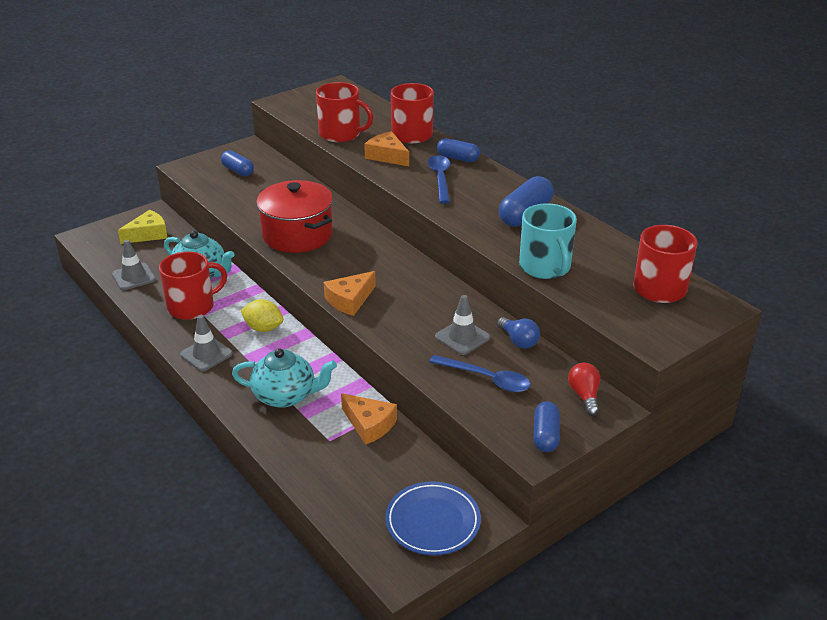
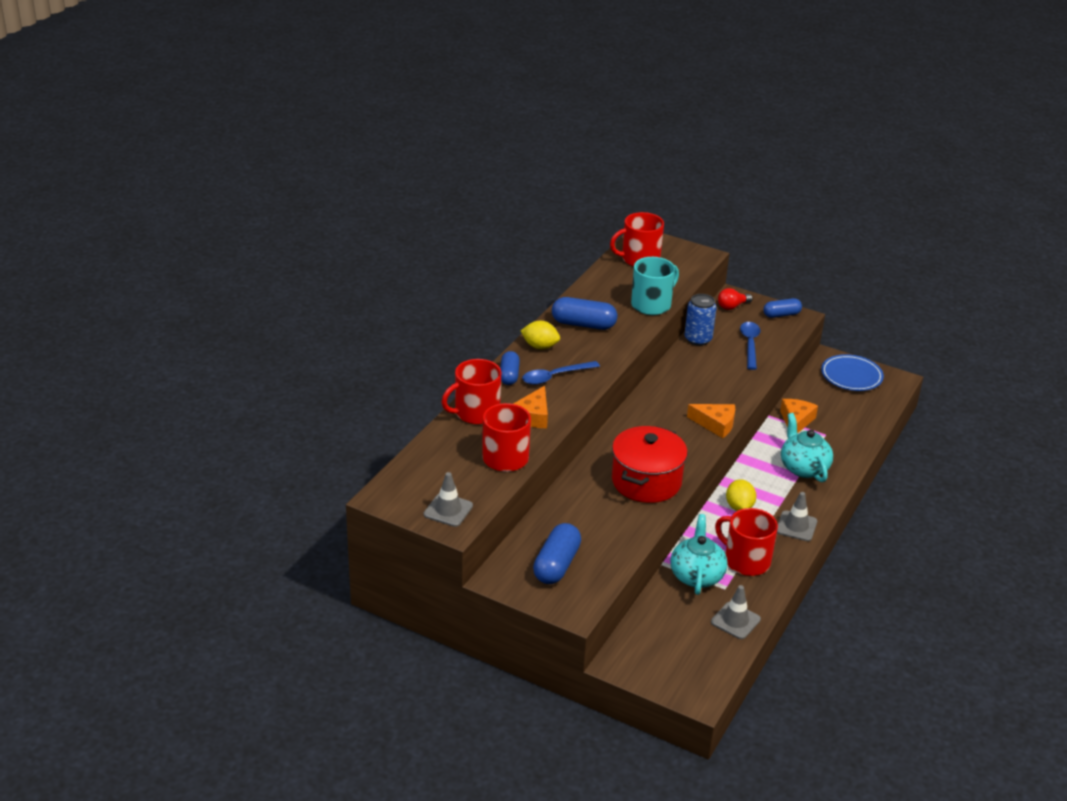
camera: 115 degrees left, 0 degrees up
yellow cheese [118,210,167,244] -> none
blue capsule [221,150,254,176] -> blue capsule [533,523,581,584], size x1.54
grey traffic cone [435,295,490,355] -> grey traffic cone moved to [424,472,473,527]
blue light bulb [497,317,540,348] -> blue can [685,294,717,346]
none -> yellow lemon [521,321,560,349]

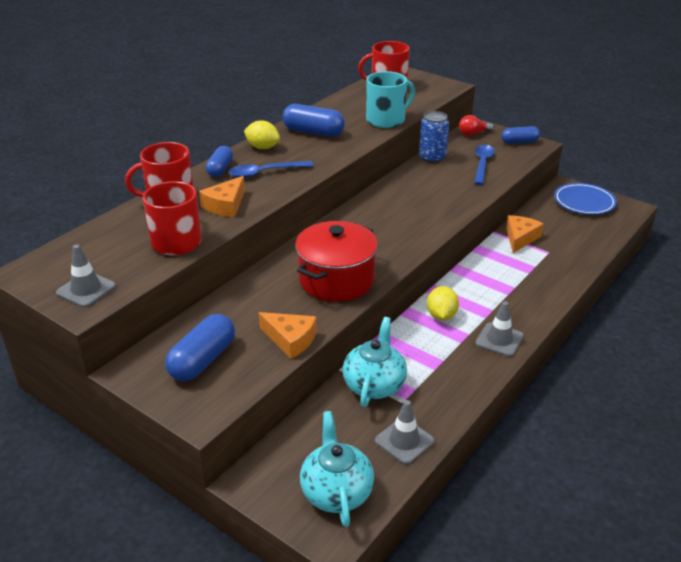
camera: 10 degrees right, 0 degrees up
orange cheese [687,404,735,438] -> orange cheese moved to [259,312,317,359]
red mug [715,508,778,576] -> none
turquoise teapot [781,413,833,482] -> turquoise teapot moved to [300,411,374,527]

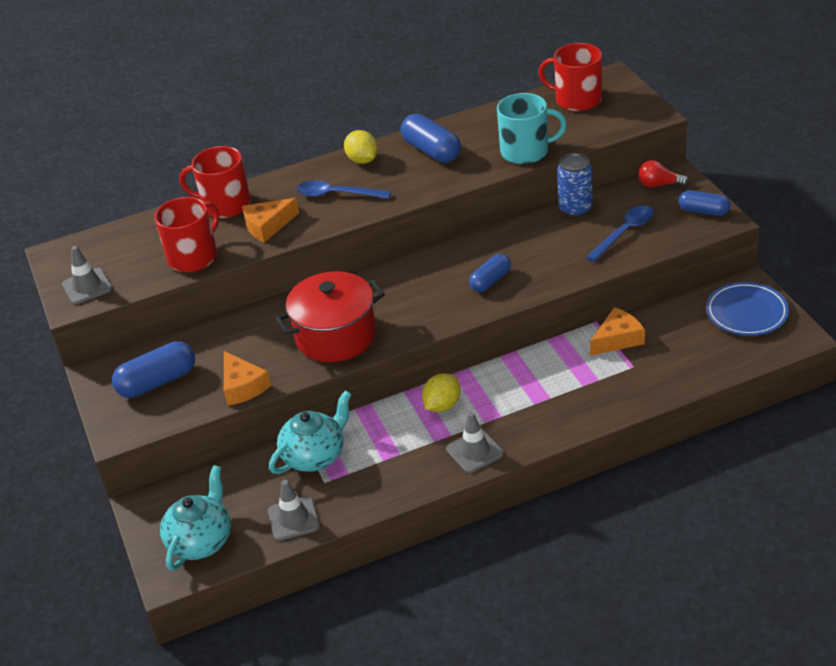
camera: 35 degrees right, 5 degrees up
blue capsule [206,146,233,177] -> blue capsule moved to [469,254,511,292]

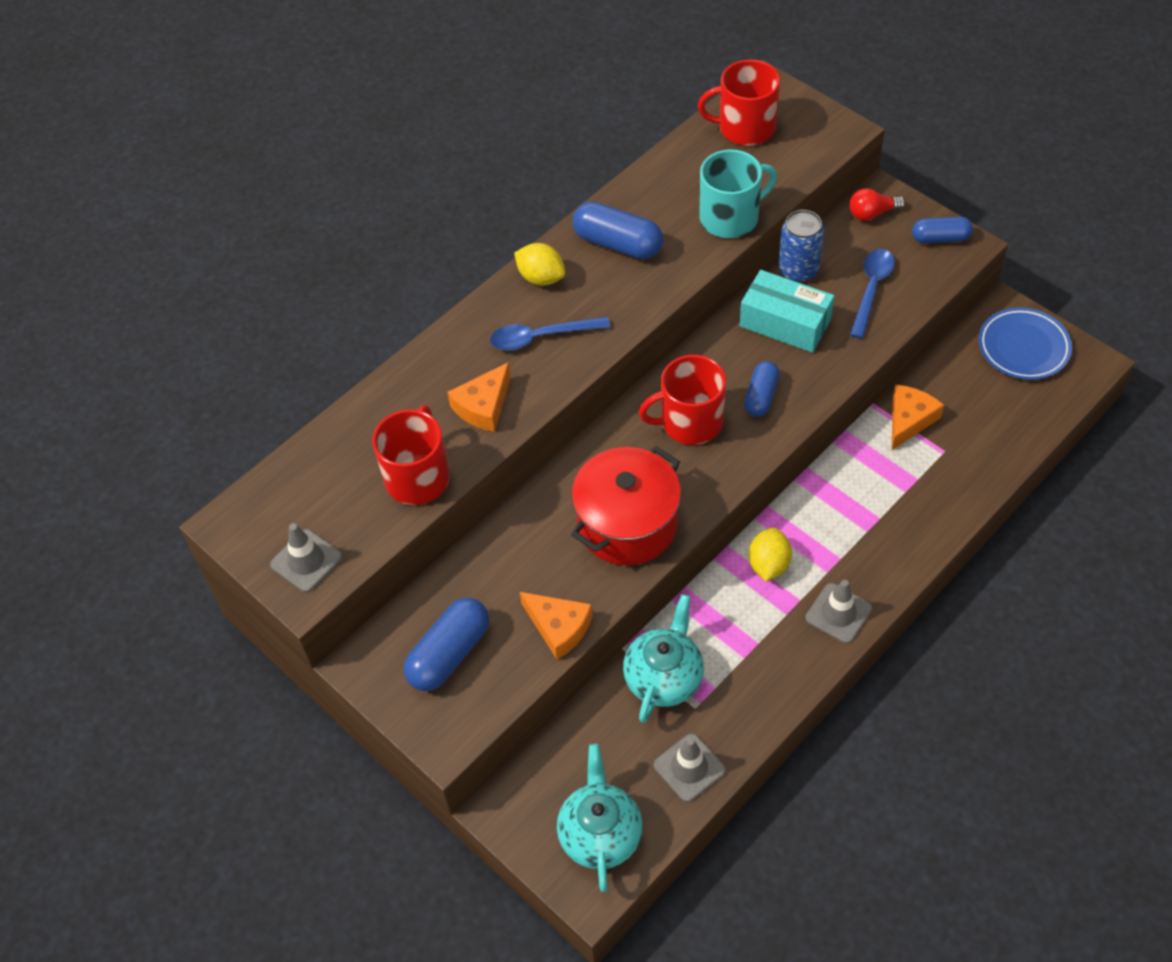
camera: 25 degrees left, 15 degrees up
red mug [179,146,251,218] -> red mug moved to [639,355,726,445]
none -> turquoise box [740,270,834,353]

